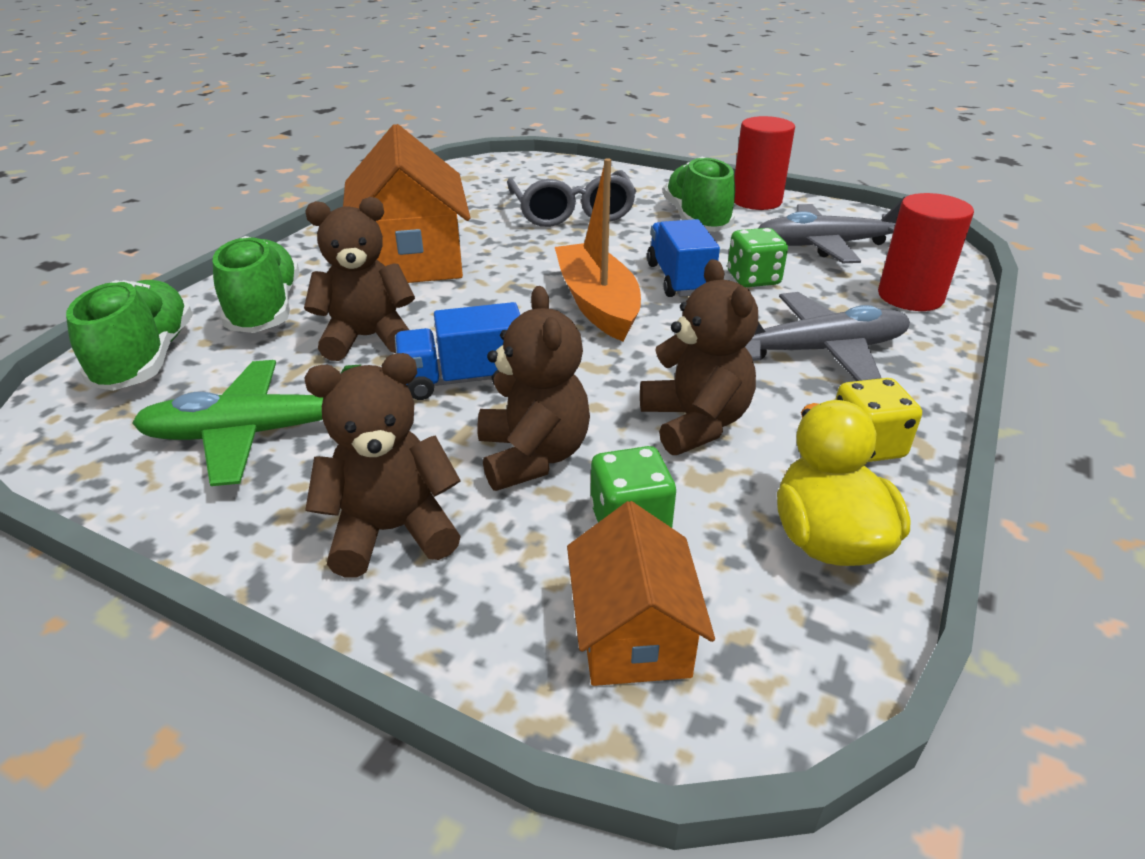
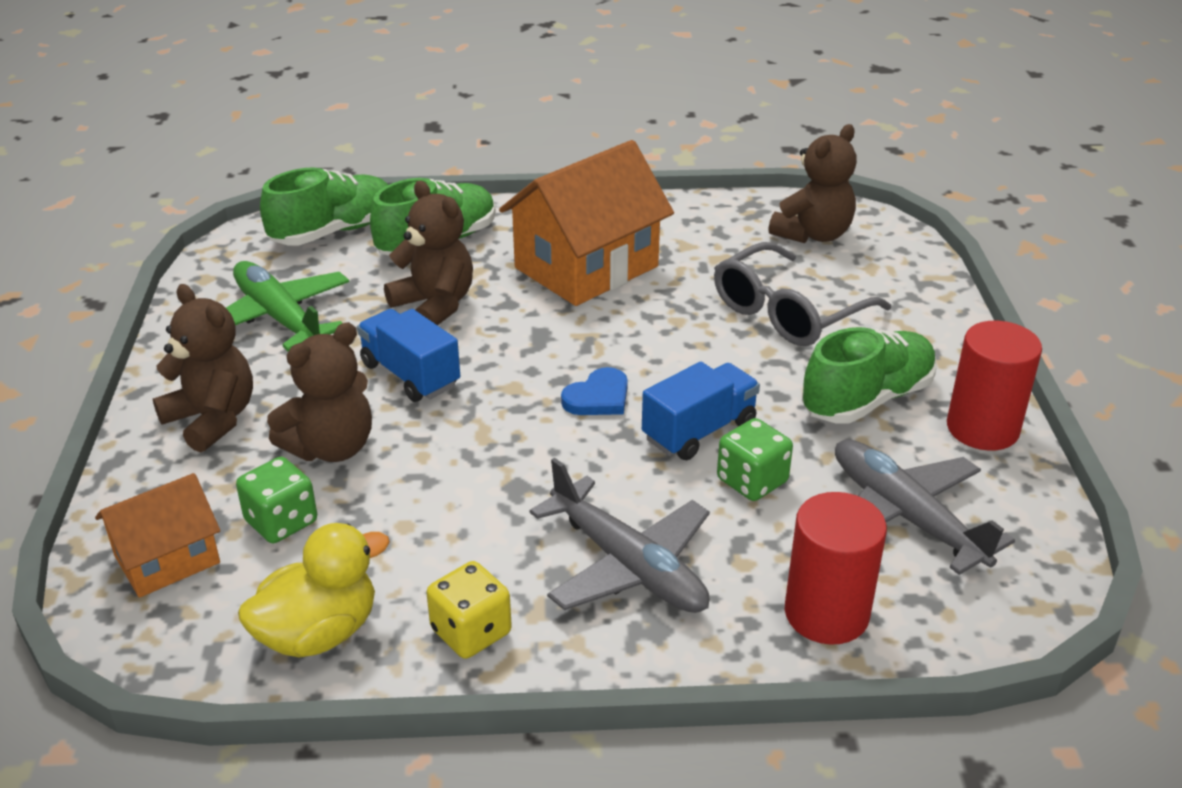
camera: 60 degrees right, 0 degrees up
orange boat [555,158,641,342] -> blue heart [561,367,628,415]
brown teddy bear [640,259,758,455] -> brown teddy bear moved to [769,124,857,243]

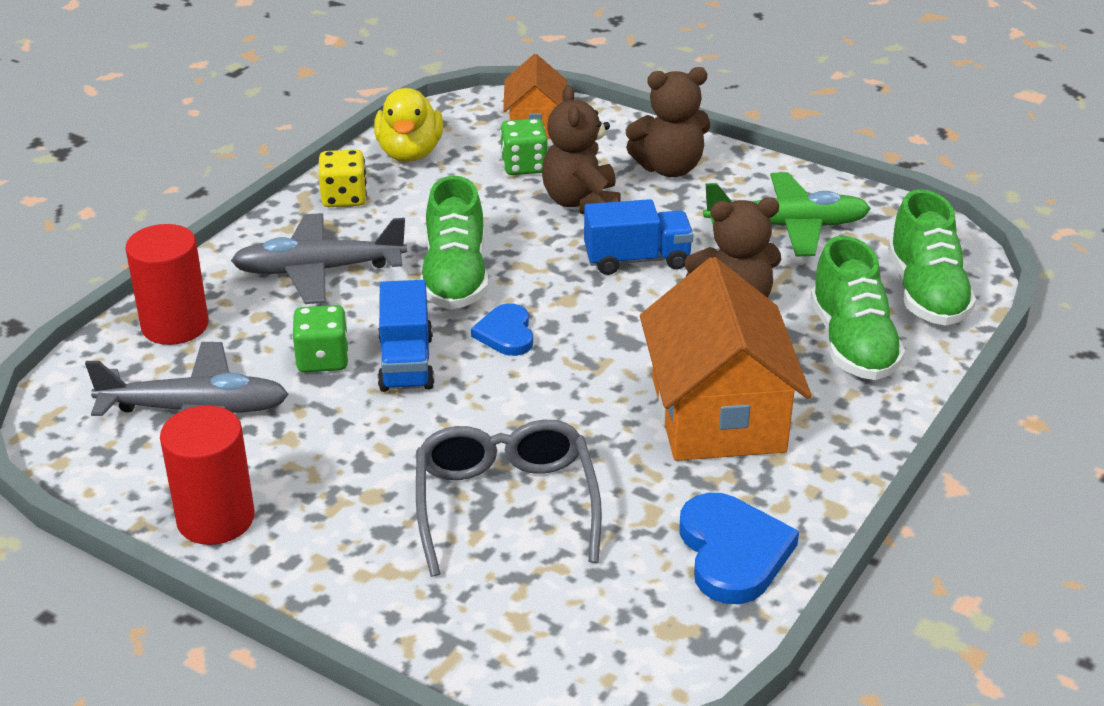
camera: 125 degrees right, 0 degrees up
brown teddy bear [769,124,857,243] -> none
green shoe [802,327,937,424] -> green shoe moved to [420,176,488,309]
none -> blue heart [680,493,799,604]

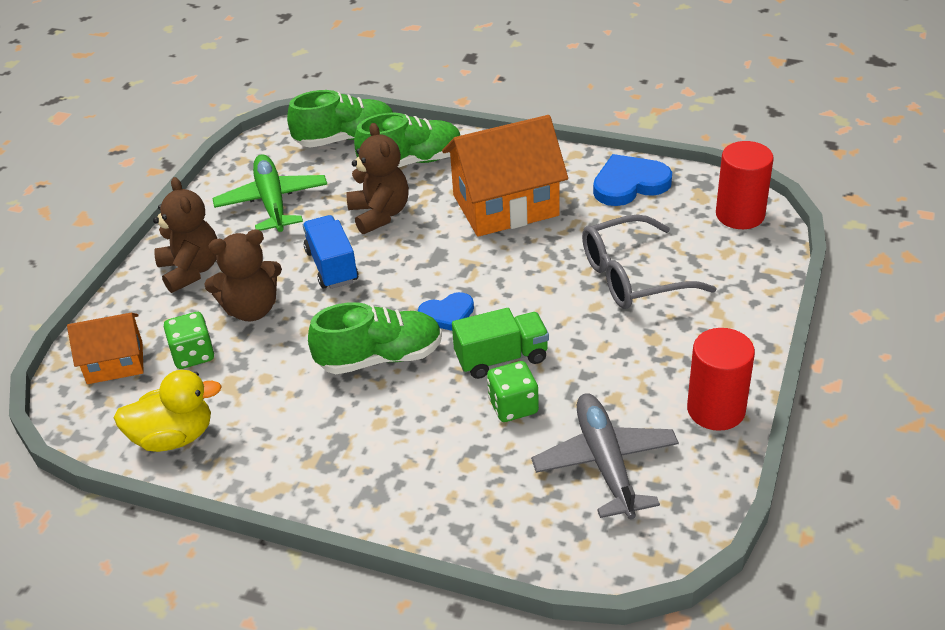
camera: 100 degrees left, 5 degrees up
red cylinder [125,224,209,345] -> red cylinder moved to [716,141,774,229]
grey plane [231,213,407,304] -> none
yellow dice [319,149,367,207] -> none
blue truck [378,280,434,392] -> green truck [452,308,549,379]

